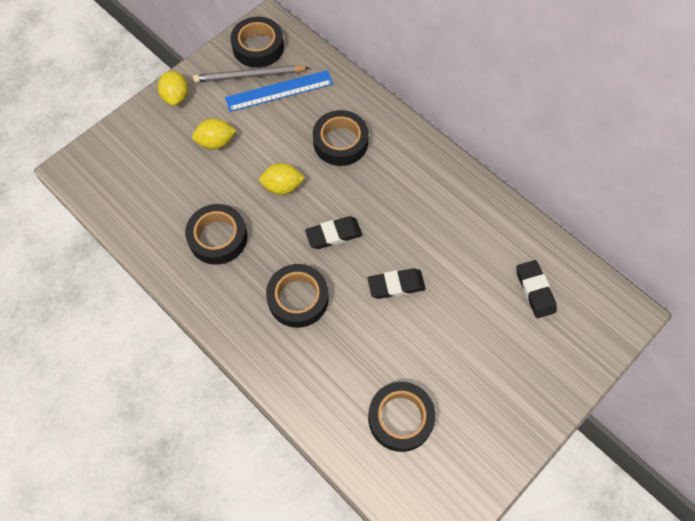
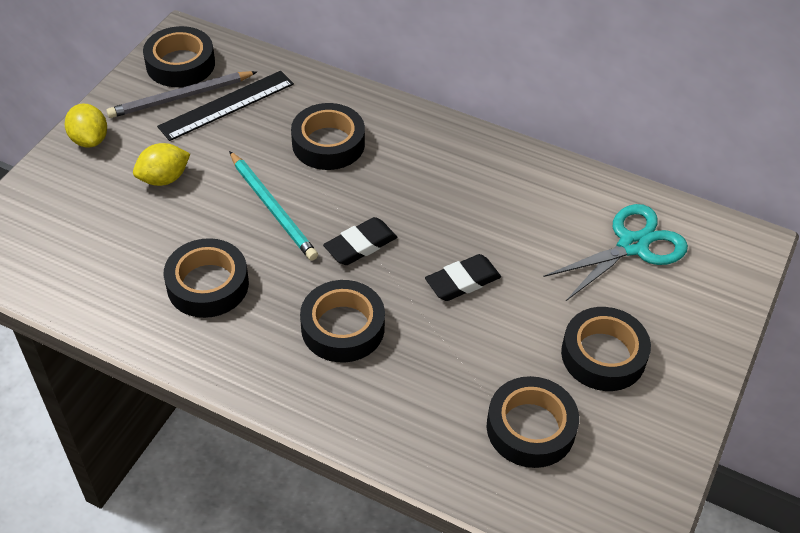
camera: 20 degrees left, 15 degrees down
blue ruler [225,70,333,112] -> black ruler [157,71,294,141]
yellow lemon [259,163,305,195] -> turquoise pencil [229,151,318,261]
black eraser [516,260,557,318] -> turquoise scissors [543,204,688,301]
none -> black tape [561,307,651,391]

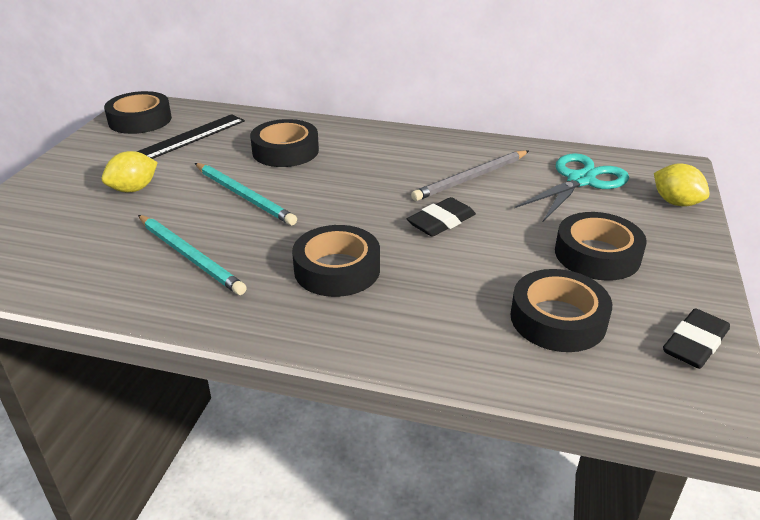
camera: 10 degrees left, 15 degrees down
yellow lemon [65,104,107,147] -> yellow lemon moved to [654,163,710,207]
grey pencil [106,71,257,118] -> grey pencil moved to [411,150,529,201]
black tape [163,238,249,318] -> turquoise pencil [138,215,247,295]
black eraser [323,217,397,265] -> black eraser moved to [663,308,730,369]

